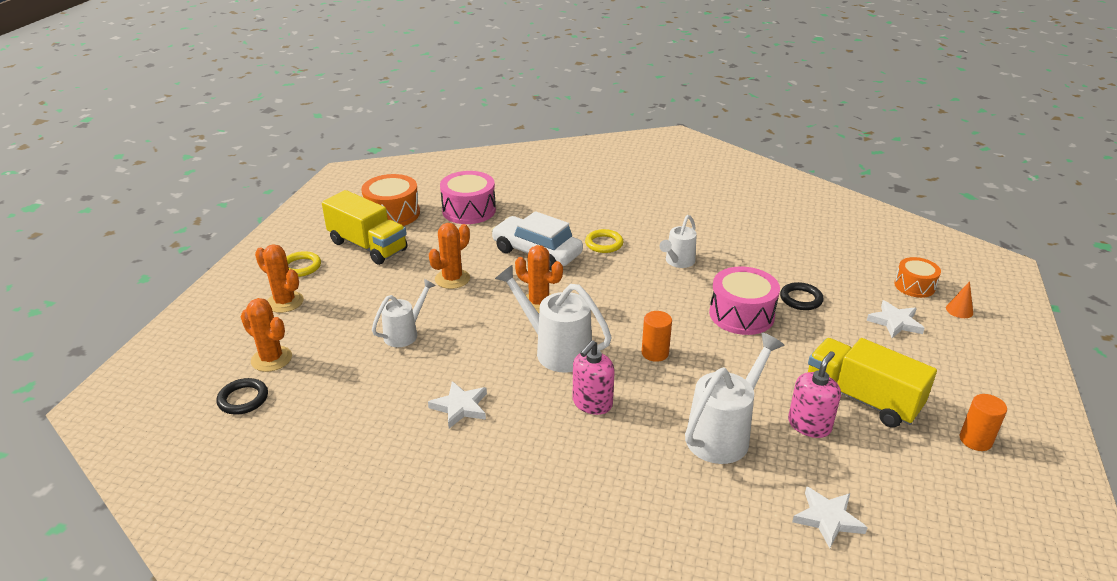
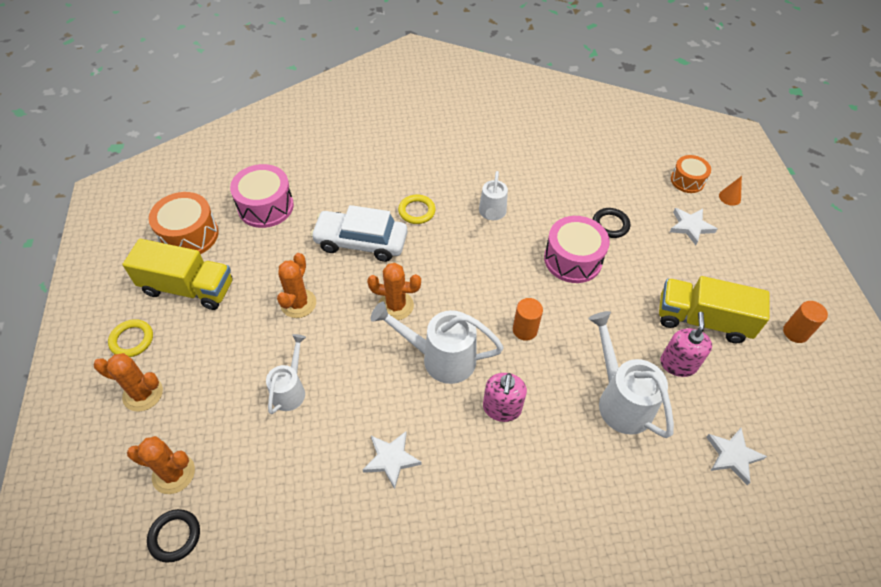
camera: 25 degrees left, 20 degrees up
white watering can [685,333,785,464] -> white watering can turned 45 degrees counterclockwise [588,311,674,438]

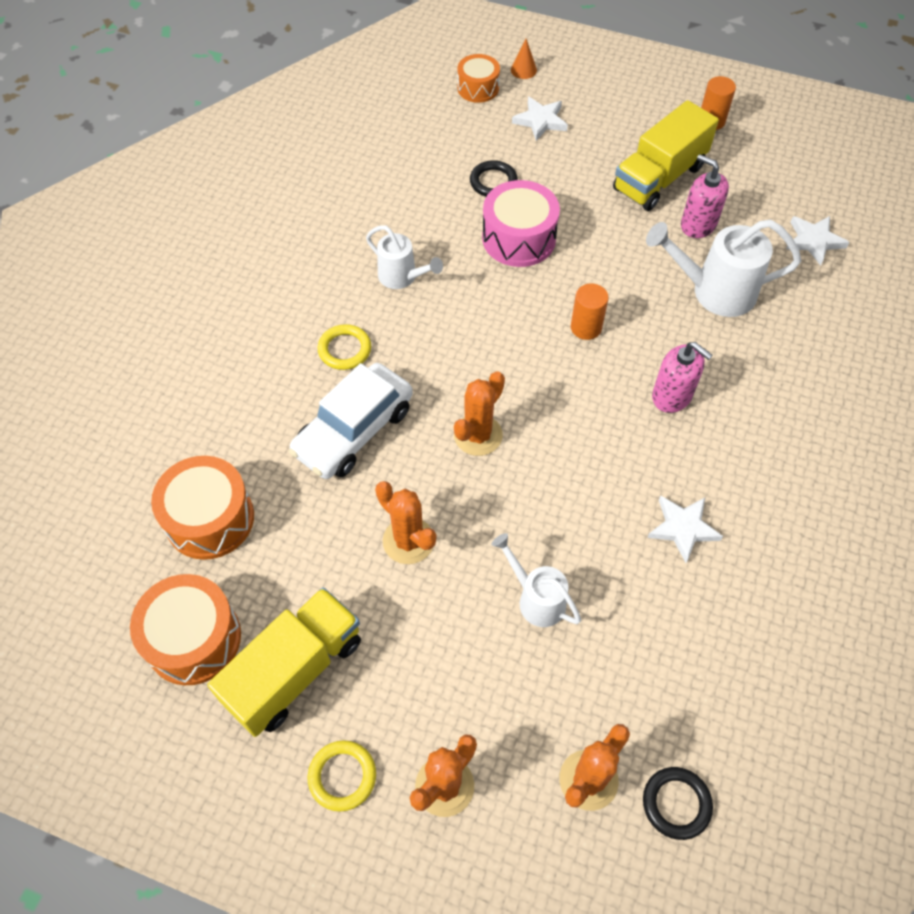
camera: 60 degrees left, 5 degrees up
pink drum [230,164,294,228] -> orange drum [151,456,254,560]
white watering can [371,301,504,384] -> none

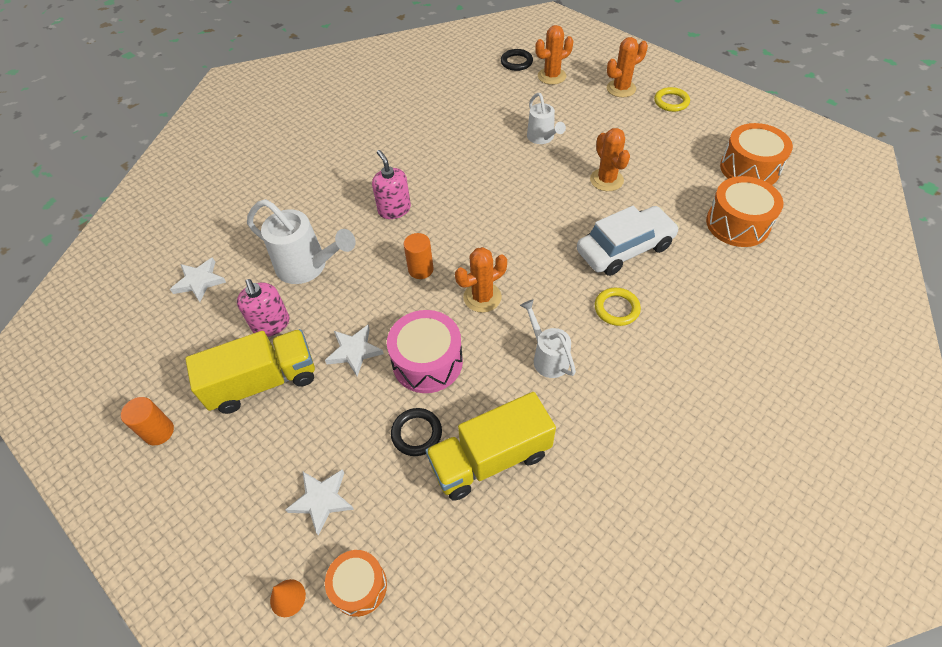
camera: 155 degrees left, 5 degrees down
yellow truck [207,587,361,737] -> yellow truck moved to [425,392,556,501]
orange cactus [454,371,505,456] -> orange cactus moved to [455,247,507,312]
white star [647,496,723,563] -> white star moved to [325,325,384,376]

